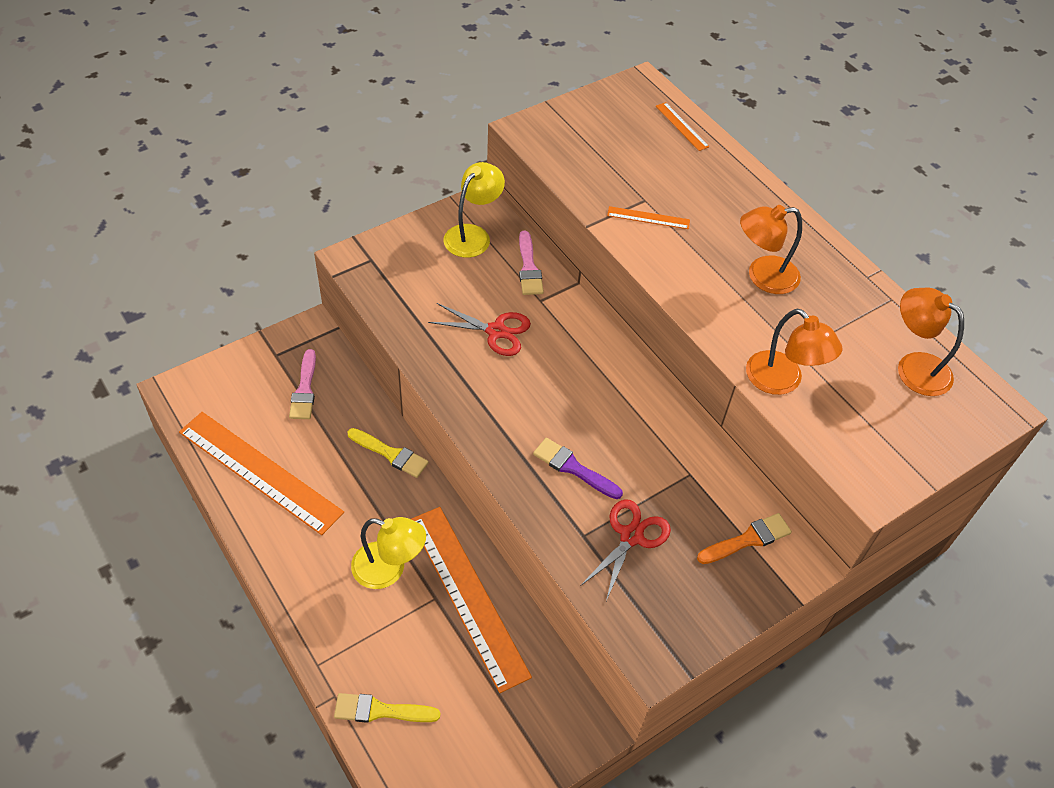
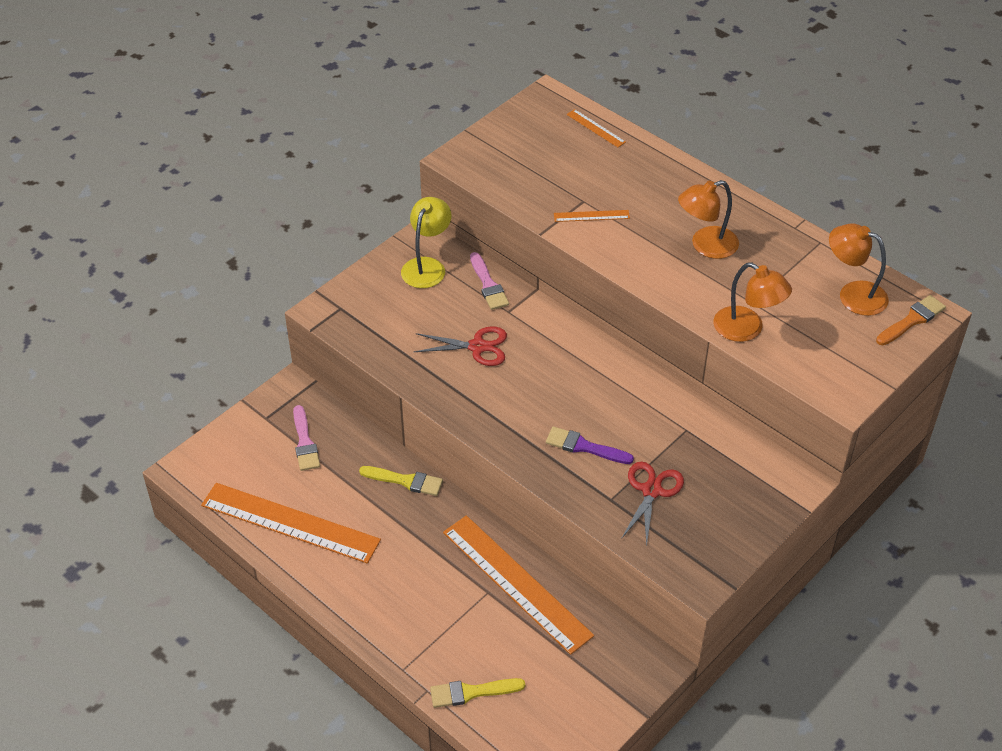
camera: 10 degrees left, 5 degrees down
yellow lamp [351,517,426,589] -> none
orange brush [697,513,792,564] -> orange brush moved to [876,295,946,345]

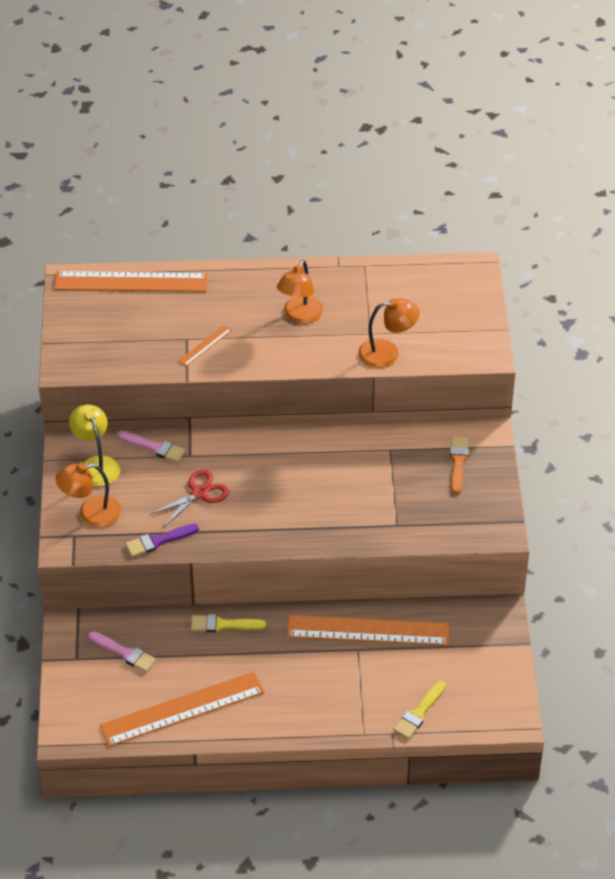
camera: 45 degrees left, 0 degrees up
yellow brush [359,466,443,496] -> yellow brush turned 150 degrees counterclockwise [191,614,266,632]
purple brush [546,427,634,464] -> purple brush moved to [125,524,199,557]
orange ruler [567,109,626,147] -> orange ruler [54,271,208,292], size x2.36
red scissors [621,461,684,547] -> none
orange lamp [829,224,889,316] -> orange lamp moved to [55,463,121,527]
orange brush [876,295,946,345] -> orange brush moved to [450,436,469,494]

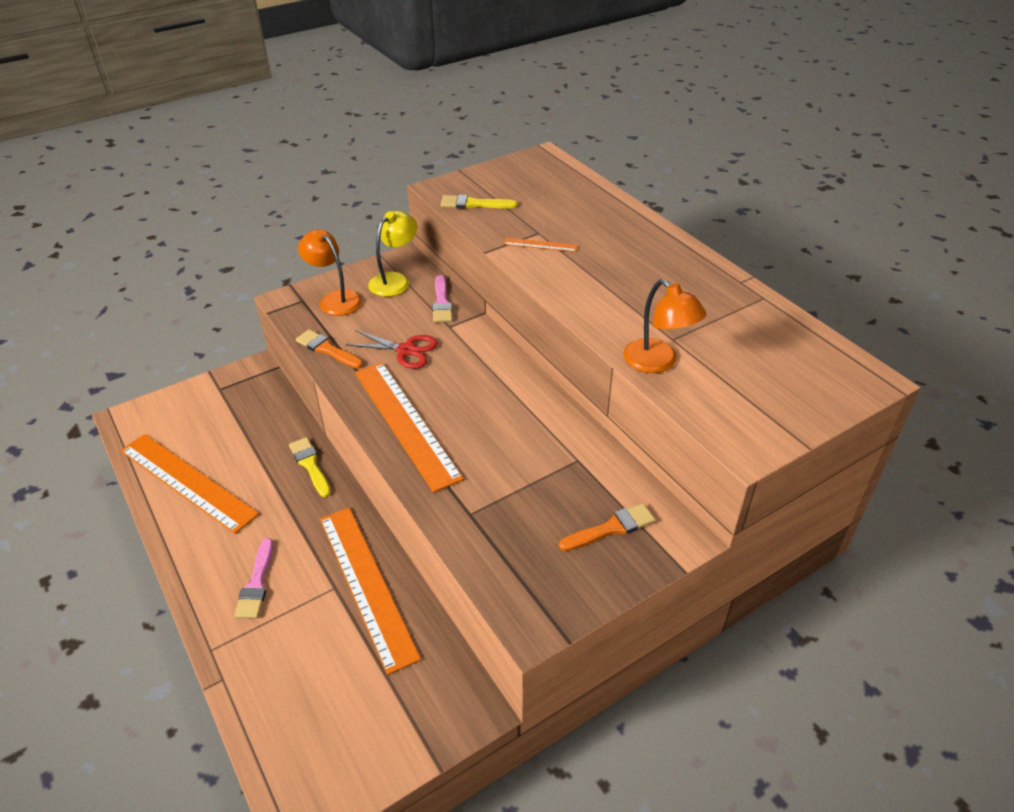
camera: 60 degrees right, 5 degrees down
orange ruler [54,271,208,292] -> orange ruler moved to [355,362,464,493]
pink brush [89,631,156,672] -> pink brush moved to [234,538,273,618]
purple brush [125,524,199,557] -> orange brush [296,329,363,369]
orange lamp [277,260,323,324] -> none
yellow brush [393,681,446,739] -> yellow brush moved to [441,194,517,209]

